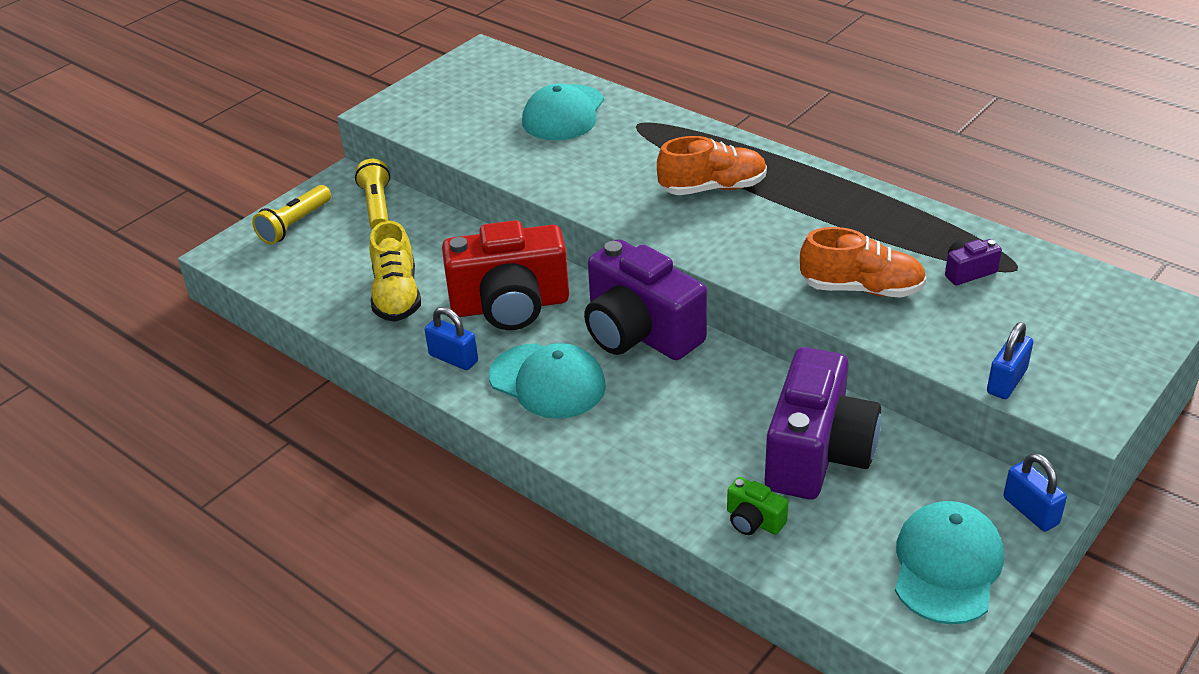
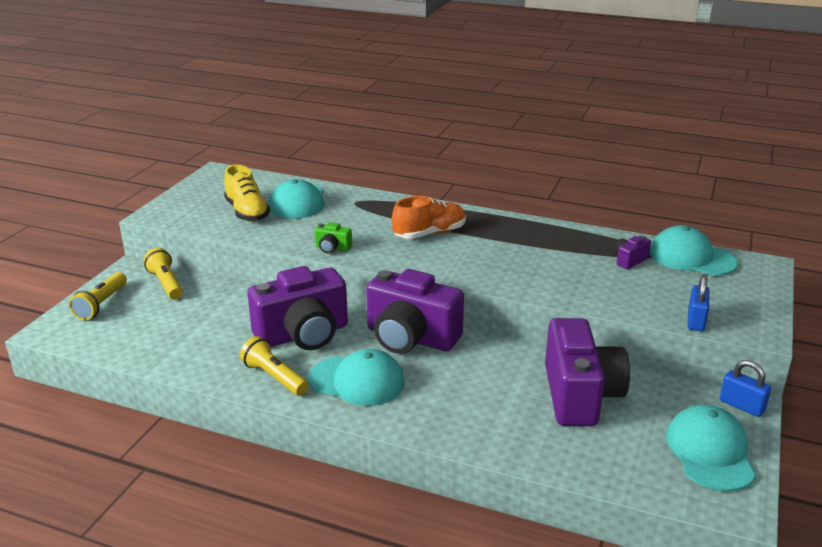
camera: 20 degrees left, 10 degrees down
yellow shoe [370,221,421,322] -> yellow shoe moved to [224,164,270,222]
blue padlock [425,307,478,370] -> yellow flashlight [240,336,309,396]
red camera [442,220,569,330] -> purple camera [247,266,348,350]
green camera [727,477,789,535] -> green camera moved to [315,222,352,253]
orange shoe [800,227,926,298] -> none
none -> turquoise cap [650,225,738,276]

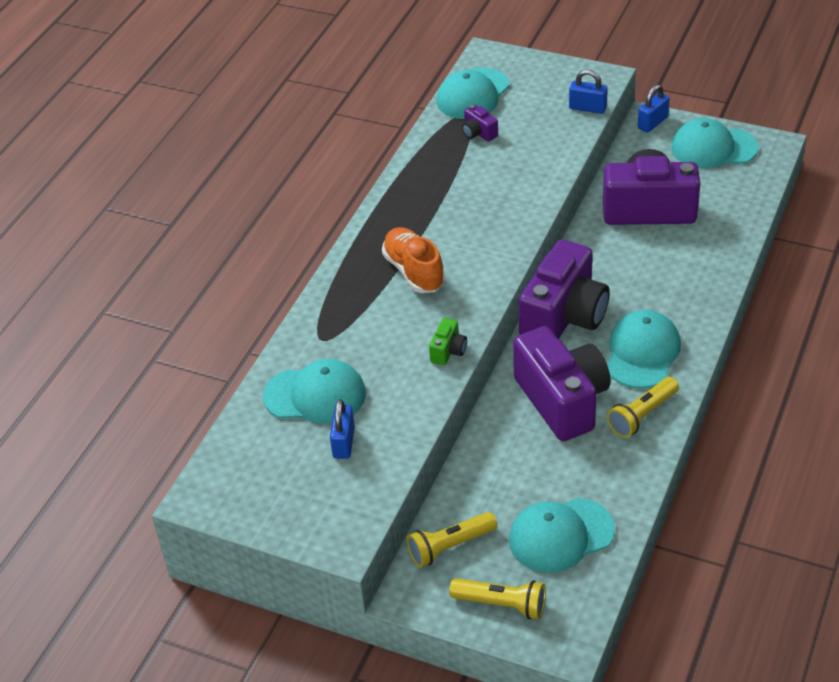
camera: 85 degrees left, 15 degrees up
yellow shoe [224,164,270,222] -> blue padlock [330,399,355,459]
none -> turquoise cap [509,498,615,573]

